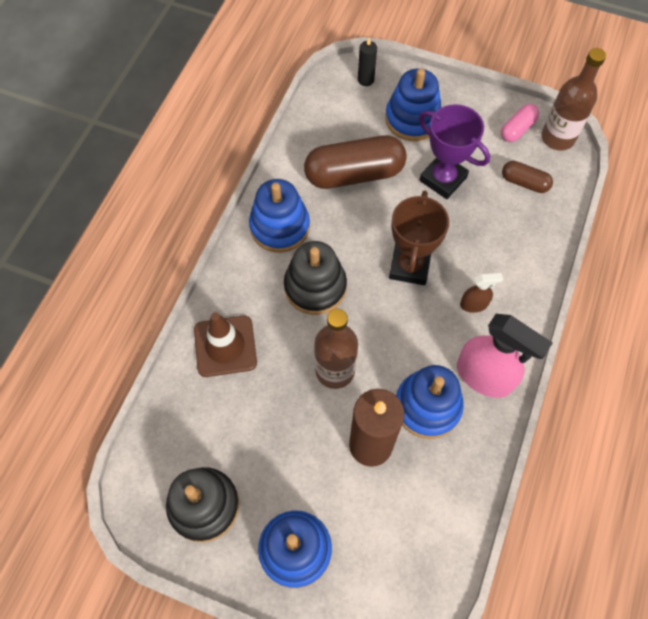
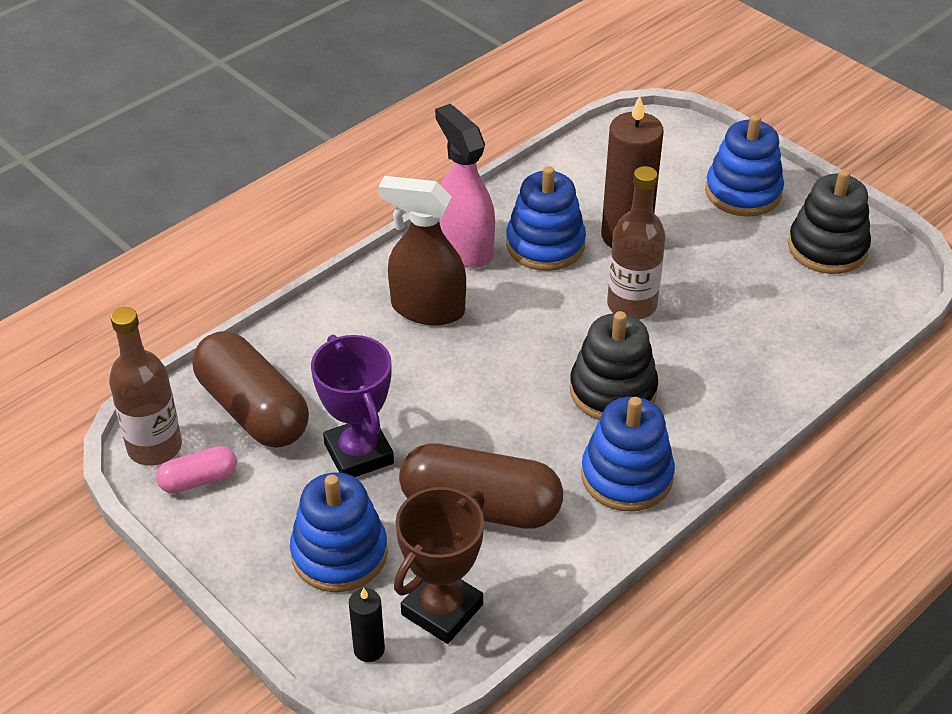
camera: 155 degrees left, 20 degrees down
brown traffic cone [194,312,257,377] -> none
brown trophy [389,190,449,285] -> brown trophy moved to [394,487,485,644]
brown spray bottle [460,273,503,313] -> brown spray bottle [378,176,466,325], size x2.01
brown capsule [502,161,553,193] -> brown capsule [192,331,309,448], size x1.99

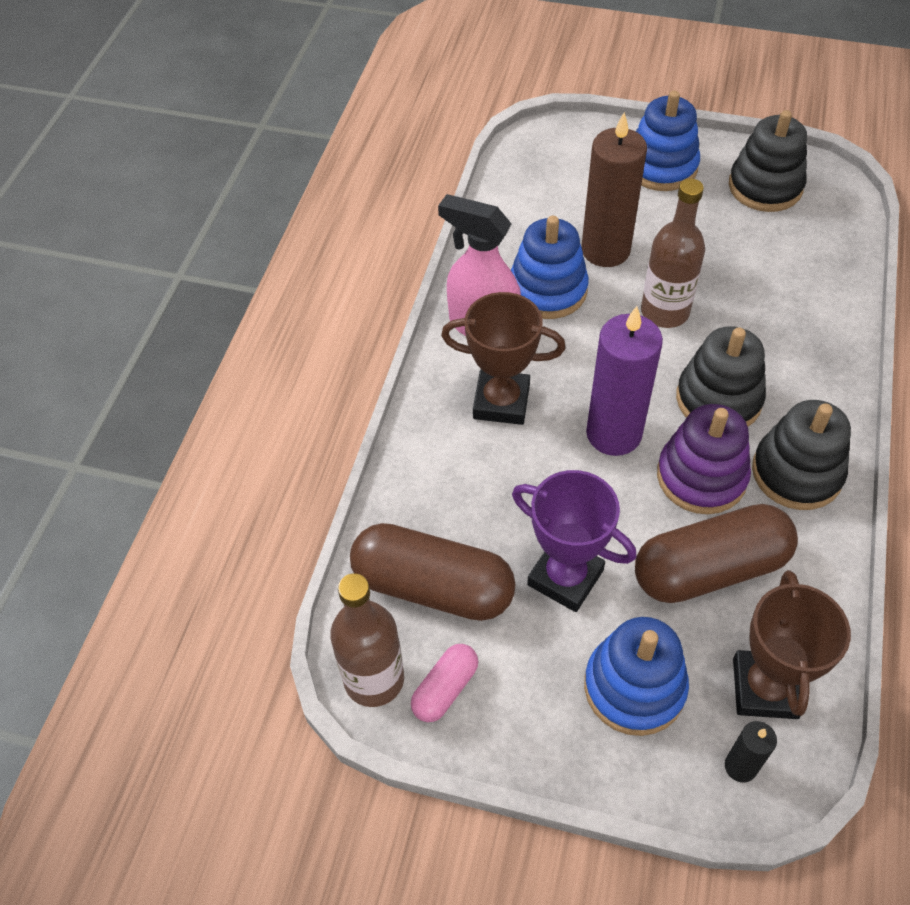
camera: 30 degrees left, 10 degrees up
brown spray bottle [378,176,466,325] -> brown trophy [441,292,566,425]
blue stacking toy [581,397,675,511] -> black stacking toy [752,400,851,510]
none -> purple candle [586,306,663,456]
none -> purple stacking toy [657,404,751,514]

